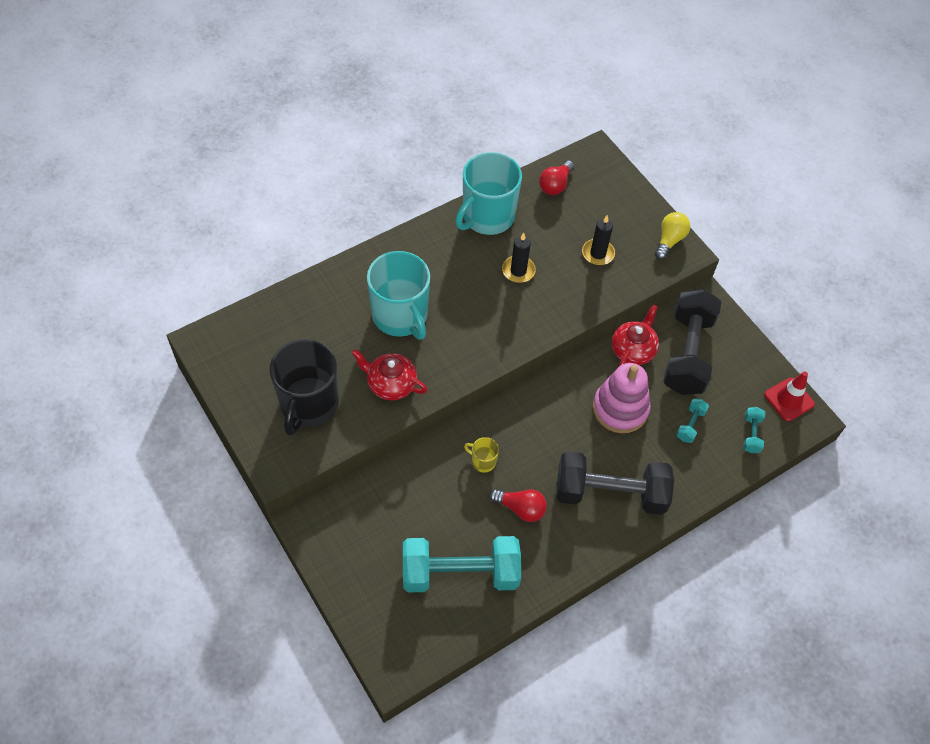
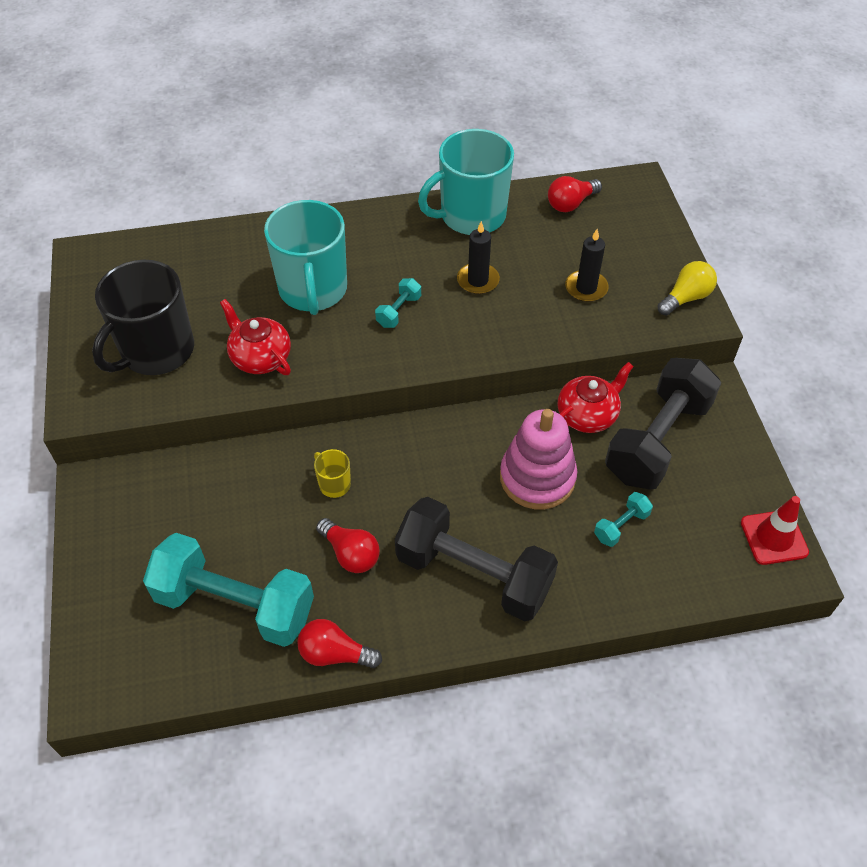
camera: 25 degrees right, 5 degrees down
turquoise dumbbell [743,407,765,453] -> turquoise dumbbell moved to [375,278,421,328]
none -> red light bulb [297,619,382,668]

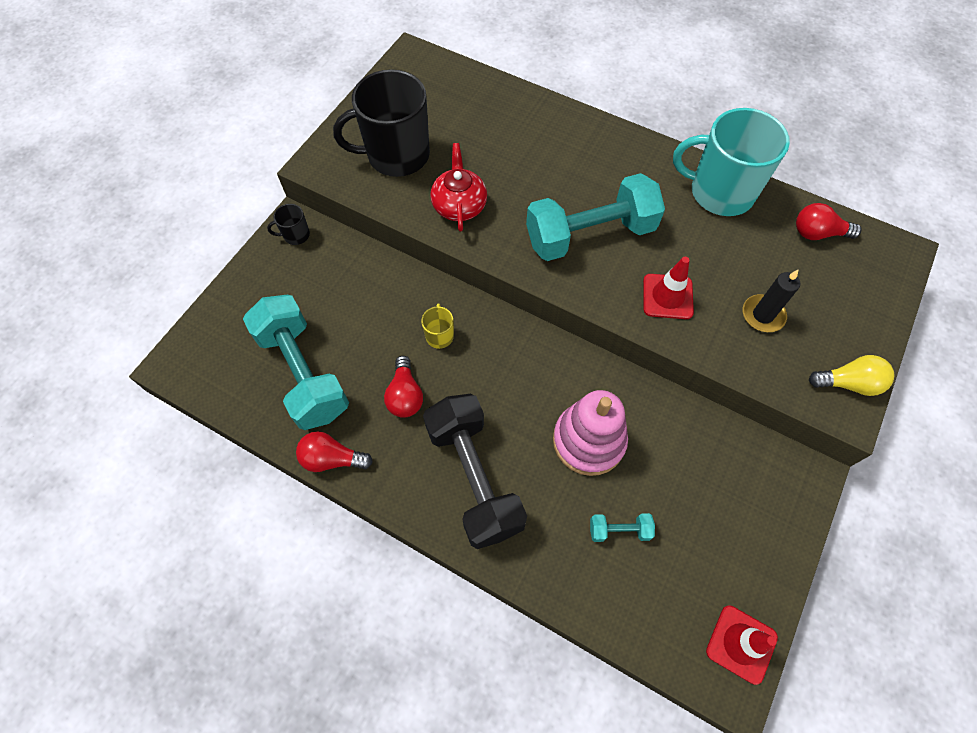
camera: 40 degrees right, 10 degrees up
turquoise mug [264,200,347,315] -> none
red light bulb [297,619,382,668] -> red light bulb turned 45 degrees counterclockwise [296,431,373,472]
turquoise dumbbell [375,278,421,328] -> turquoise dumbbell [526,173,665,261], size x2.41
black candle [457,221,500,294] -> none
red teapot [558,362,634,433] -> none
black dumbbell [605,358,721,490] -> none
none -> black mug [267,204,310,245]
none -> red traffic cone [643,257,694,319]

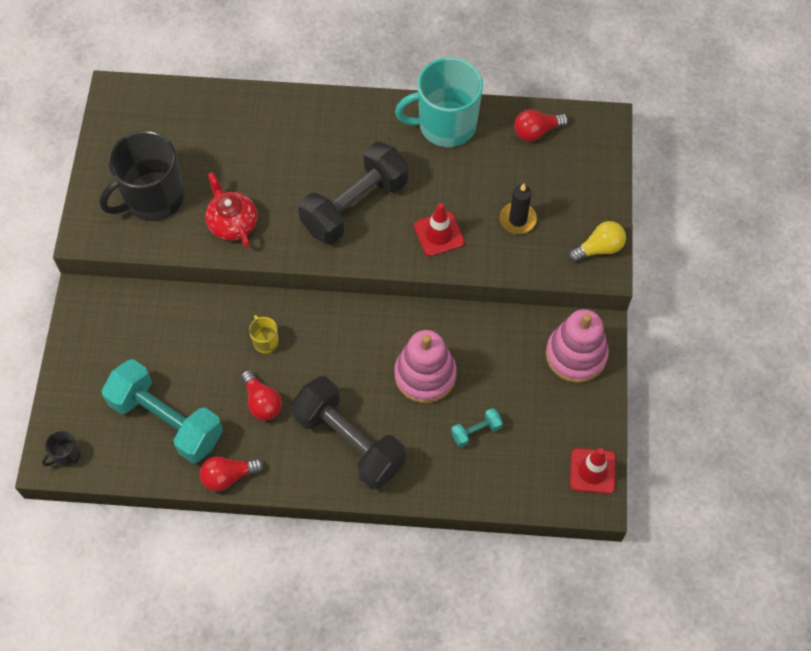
camera: 25 degrees left, 0 degrees up
black mug [267,204,310,245] -> black mug moved to [42,430,81,467]
turquoise dumbbell [526,173,665,261] -> black dumbbell [298,142,408,244]
none -> pink stacking toy [546,309,609,383]

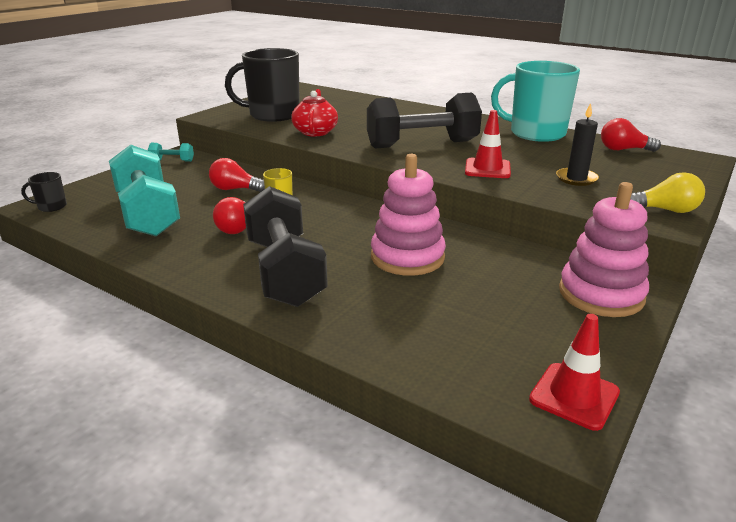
camera: 30 degrees right, 35 degrees down
red light bulb [200,456,264,492] -> red light bulb moved to [209,158,265,192]
turquoise dumbbell [451,408,503,447] -> turquoise dumbbell moved to [148,143,194,162]

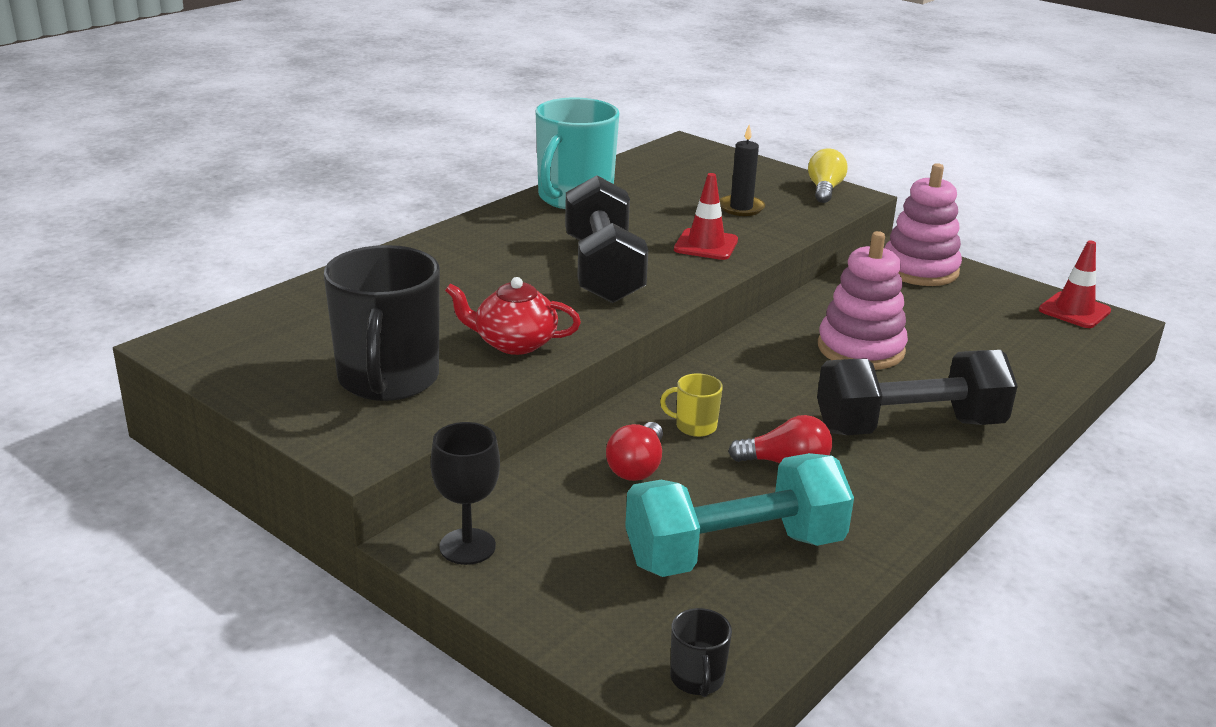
camera: 85 degrees left, 0 degrees up
turquoise dumbbell [148,143,194,162] -> black goblet [430,422,500,565]
red light bulb [601,118,661,152] -> none

